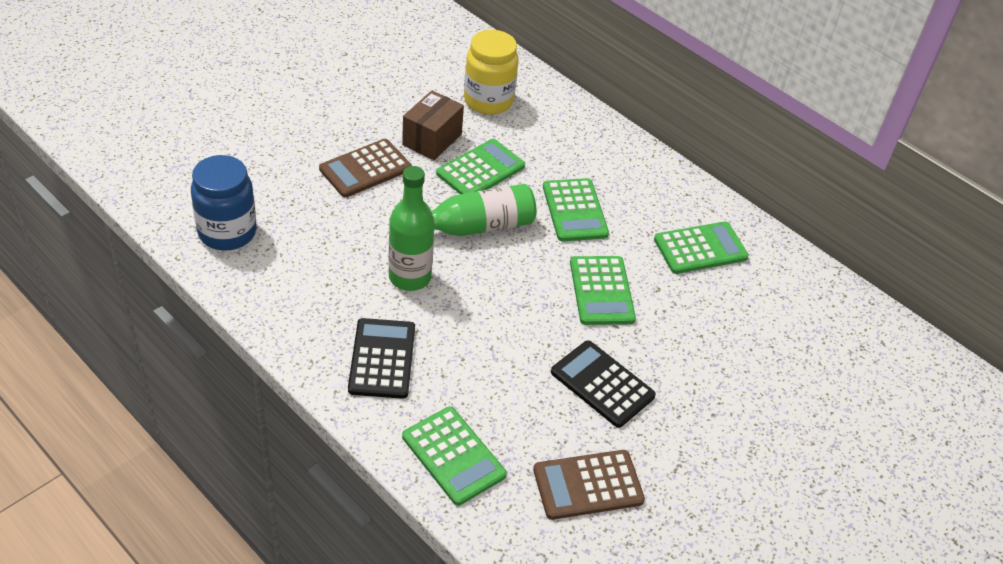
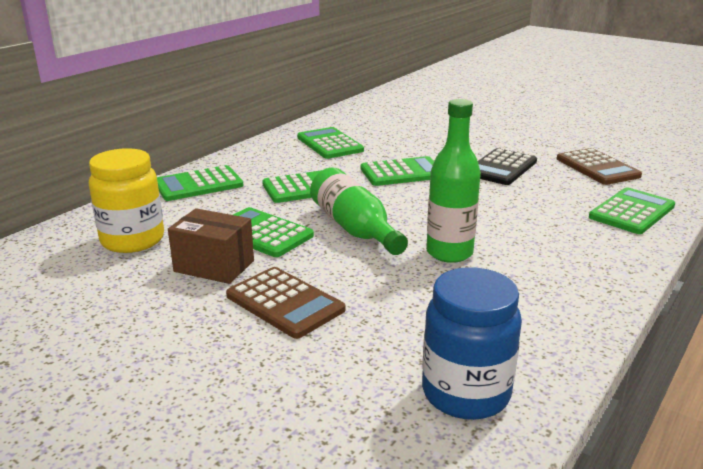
camera: 95 degrees left, 20 degrees down
black calculator [348,318,415,399] -> none
none -> green calculator [157,165,243,201]

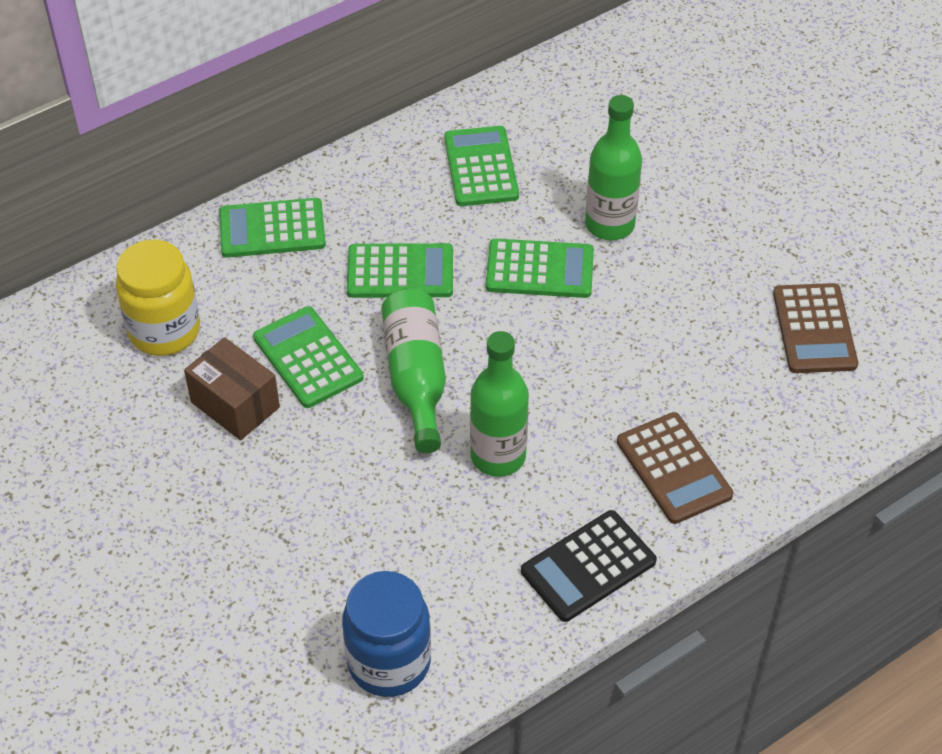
camera: 20 degrees right, 25 degrees up
brown calculator [226,267,345,339] -> brown calculator moved to [617,412,733,524]
black calculator [478,148,537,185] -> black calculator moved to [521,510,657,622]
green calculator [589,188,675,234] -> none
none -> green bottle [585,95,642,241]

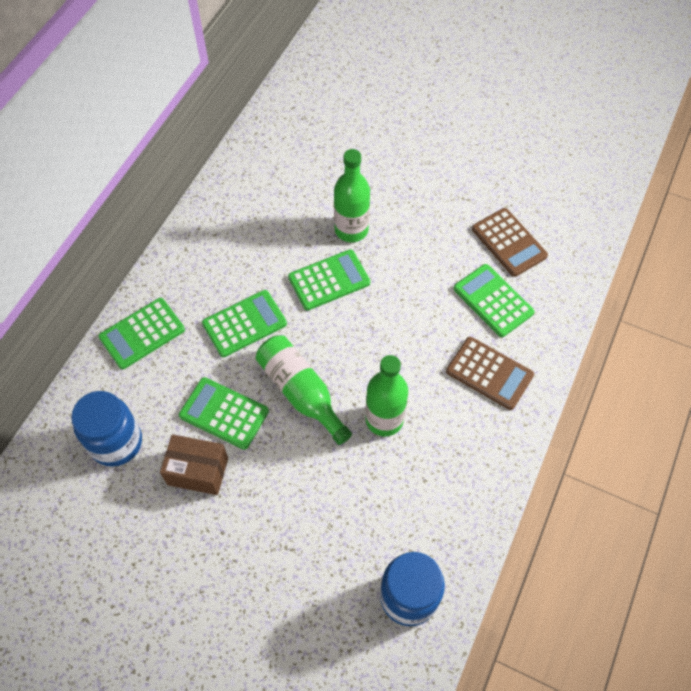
camera: 30 degrees left, 10 degrees up
yellow jar [116,240,200,356] -> blue jar [71,391,142,467]
green calculator [444,126,519,206] -> green calculator moved to [454,264,535,337]
black calculator [521,510,657,622] -> none

